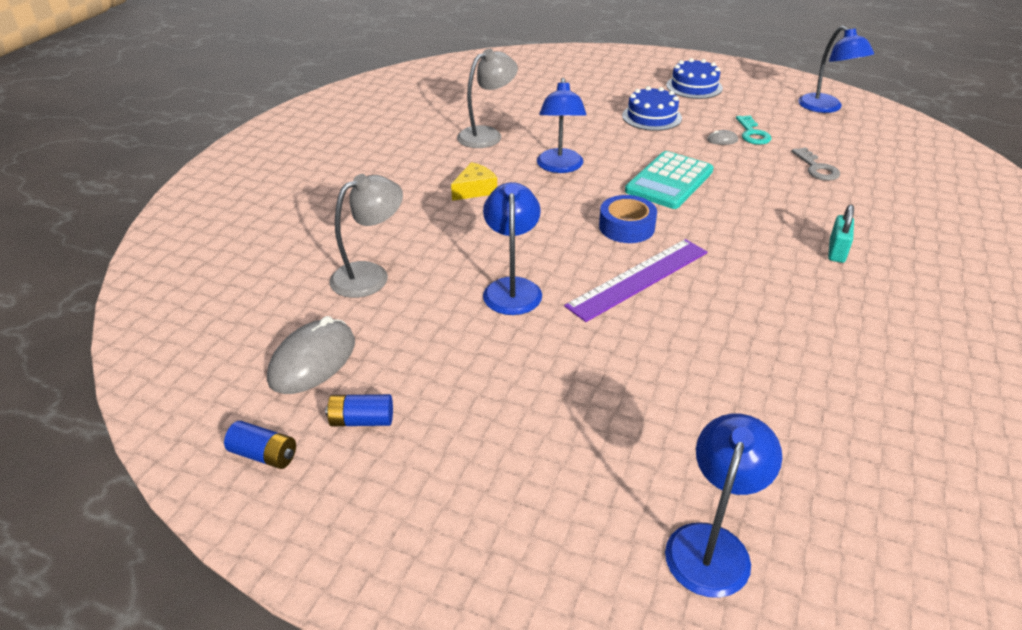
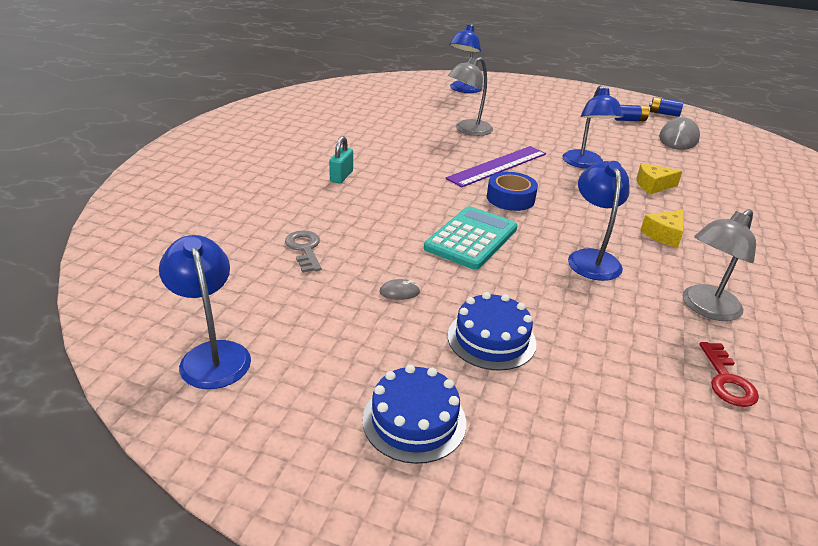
camera: 175 degrees right, 5 degrees down
grey lamp [329,174,403,298] -> grey lamp moved to [448,57,493,136]
turquoise key [736,115,771,145] -> none
none -> yellow cheese [637,163,683,194]
none -> red key [699,342,759,407]

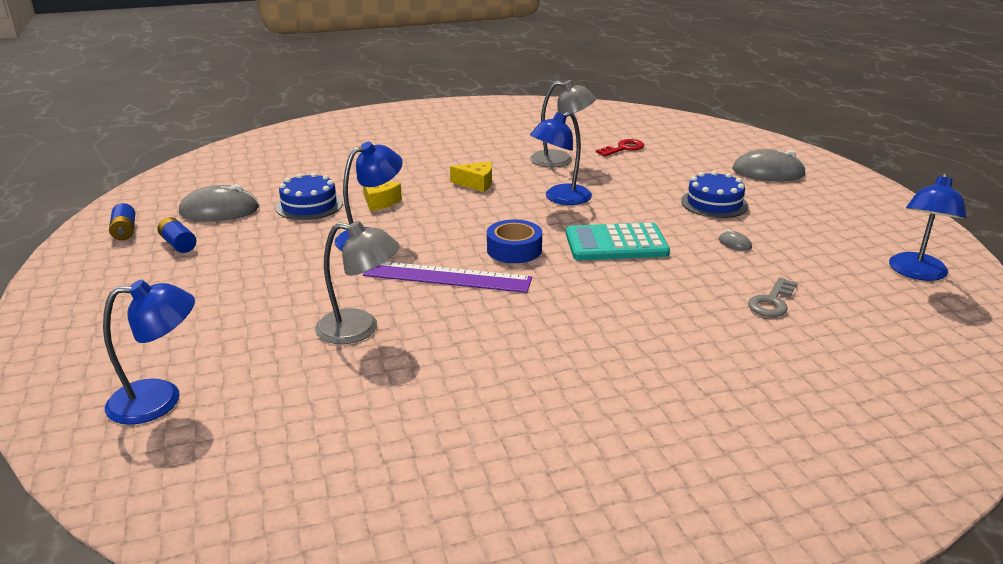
camera: 125 degrees left, 5 degrees down
turquoise padlock [329,136,353,183] -> none
blue cake [363,365,466,464] -> blue cake moved to [276,173,343,220]
none -> grey mouse [732,149,806,181]

